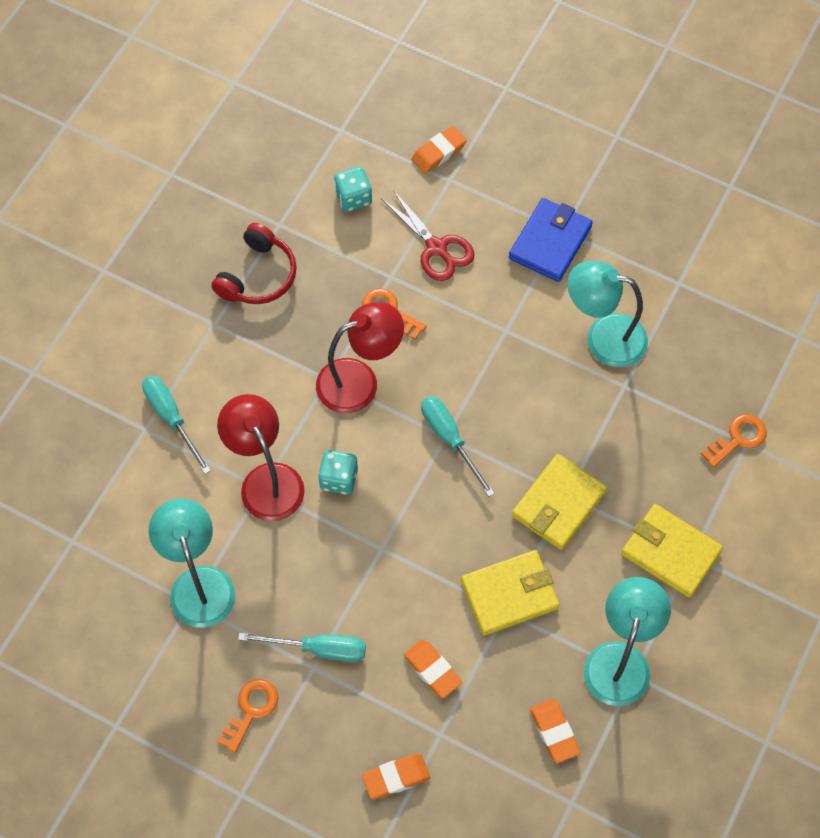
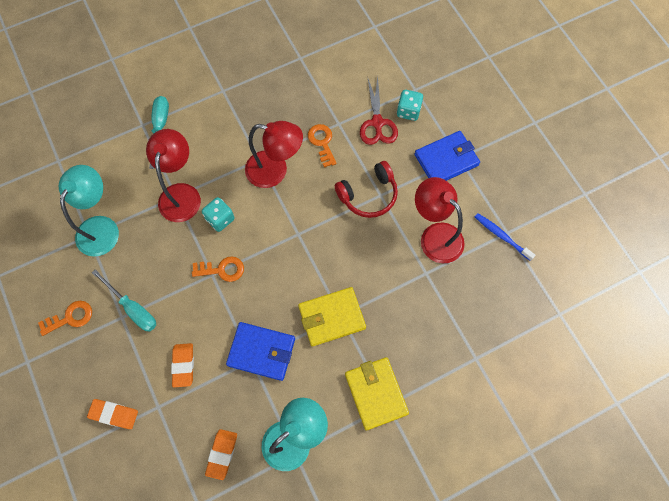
camera: 35 degrees right, 5 degrees up
red headphones [211,223,297,304] -> red headphones moved to [335,161,398,218]
turquoise dice [334,167,372,212] -> turquoise dice moved to [397,90,423,121]
orange eraser [411,126,467,174] -> none
turquoise screwdriver [421,396,495,497] -> none
yellow wallet [461,550,560,636] -> blue wallet [226,322,295,381]
turquoise lamp [567,261,648,368] -> red lamp [415,177,465,263]
orange key [701,414,767,468] -> orange key moved to [192,256,244,282]
none -> blue toothbrush [475,213,536,261]

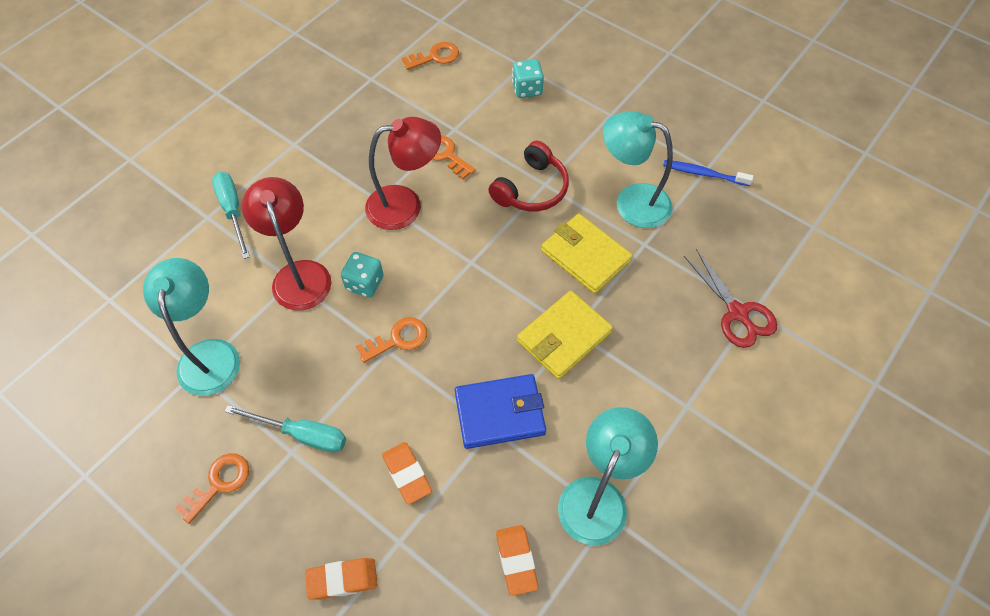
camera: 25 degrees left, 10 degrees down
yellow wallet [345,357,409,431] -> yellow wallet moved to [541,214,633,294]
red scissors [360,76,398,145] -> red scissors moved to [684,249,777,348]
blue wallet [415,131,480,181] -> none
red lamp [415,177,465,263] -> turquoise lamp [603,111,673,228]
none -> orange key [402,42,459,70]

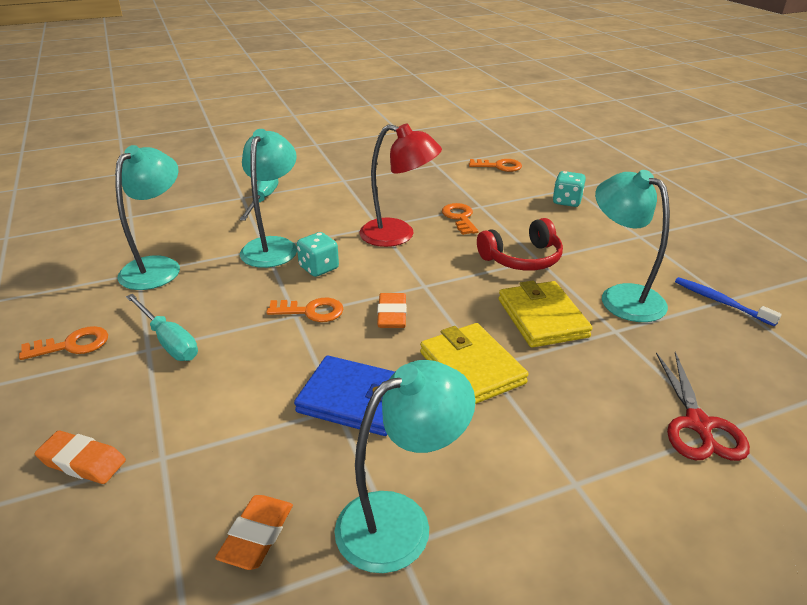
camera: 30 degrees right, 25 degrees down
red lamp [242,177,331,311] -> turquoise lamp [240,129,297,268]
orange eraser [382,442,432,504] -> orange eraser moved to [377,293,407,328]
yellow wallet [517,291,613,379] -> yellow wallet turned 75 degrees clockwise [420,323,529,404]

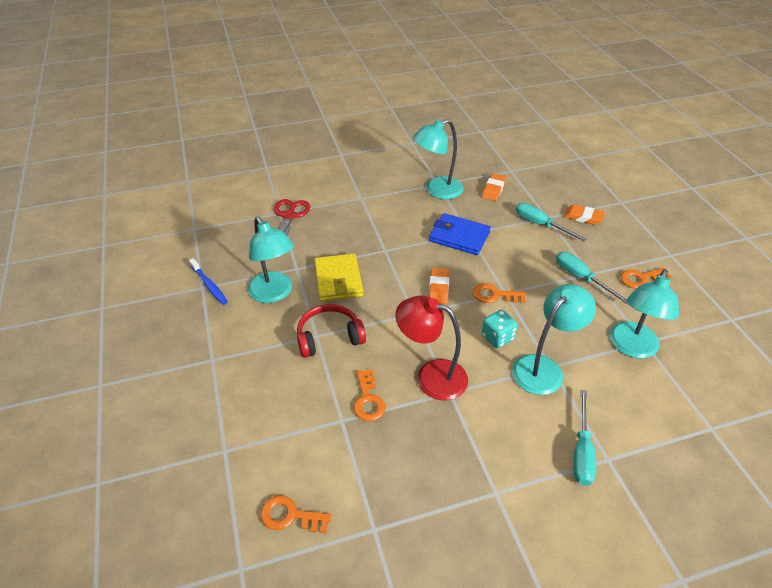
camera: 175 degrees left, 10 degrees up
turquoise lamp [240,129,297,268] -> turquoise lamp turned 150 degrees counterclockwise [512,284,596,395]
yellow wallet [420,323,529,404] -> none
turquoise dice [553,171,586,207] -> none
none -> turquoise screwdriver [516,203,587,242]

